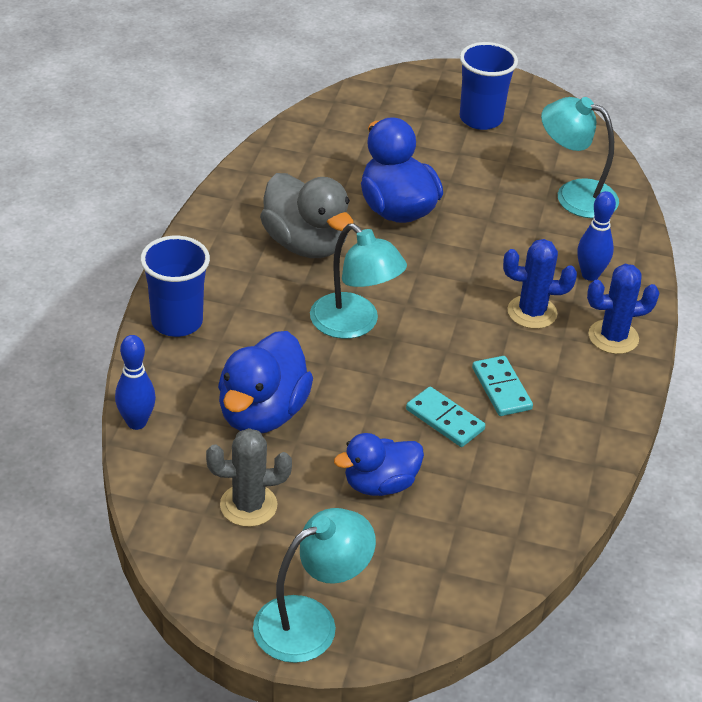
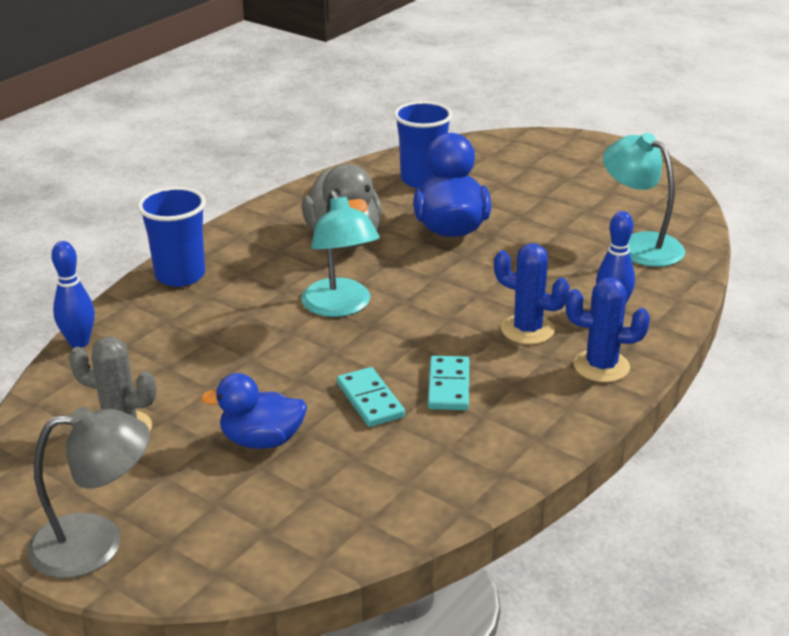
camera: 25 degrees right, 10 degrees down
blue duck [218,331,313,433] -> none
turquoise lamp [253,508,376,663] -> grey lamp [27,407,150,578]
blue cup [460,42,518,130] -> blue cup moved to [394,101,453,188]

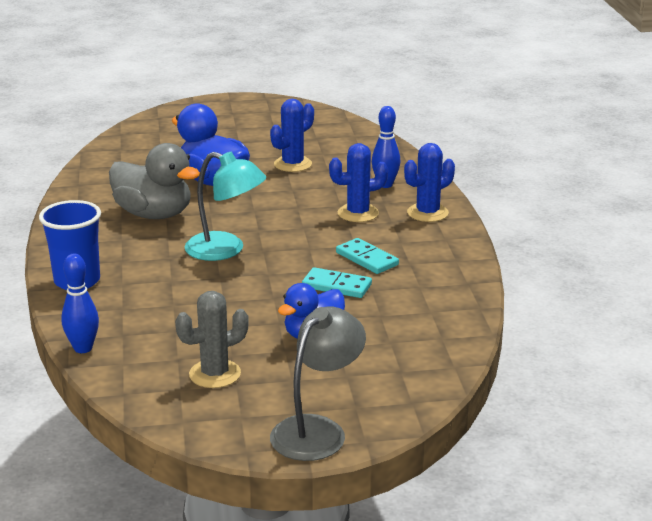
camera: 45 degrees left, 5 degrees down
blue cup [394,101,453,188] -> none
turquoise lamp [603,133,685,267] -> none
none -> blue cactus [270,99,314,172]

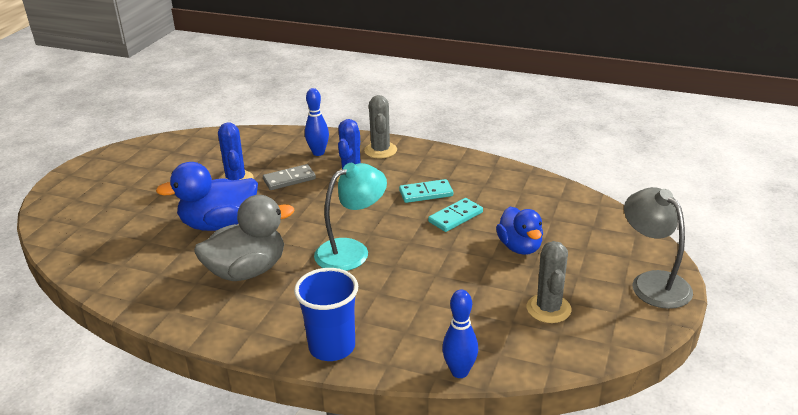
camera: 60 degrees left, 5 degrees up
blue cactus [404,143,455,222] -> grey cactus [364,95,397,158]
none -> grey domino [263,164,316,190]

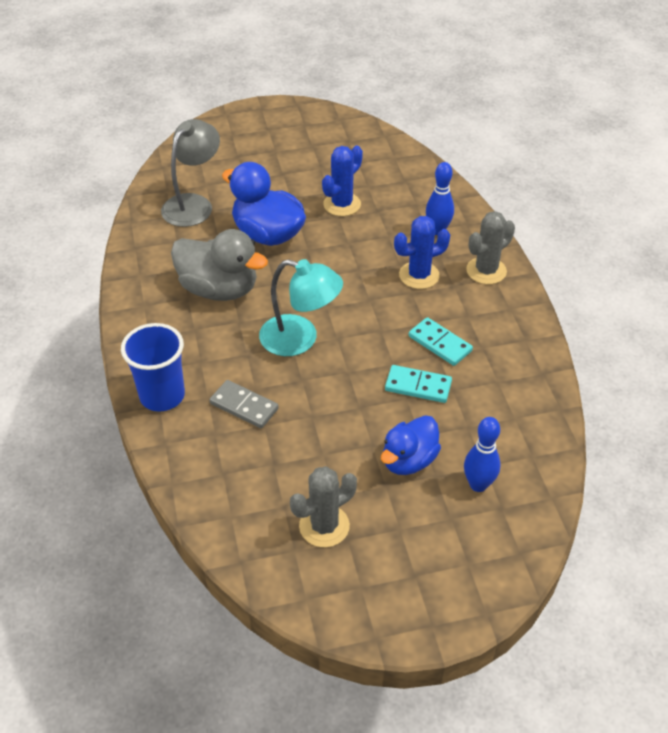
camera: 55 degrees right, 15 degrees up
grey domino [263,164,316,190] -> grey domino moved to [210,380,279,428]
blue bowling pin [442,290,478,378] -> blue bowling pin moved to [464,417,501,492]
grey lamp [624,187,693,309] -> grey lamp moved to [161,119,220,227]

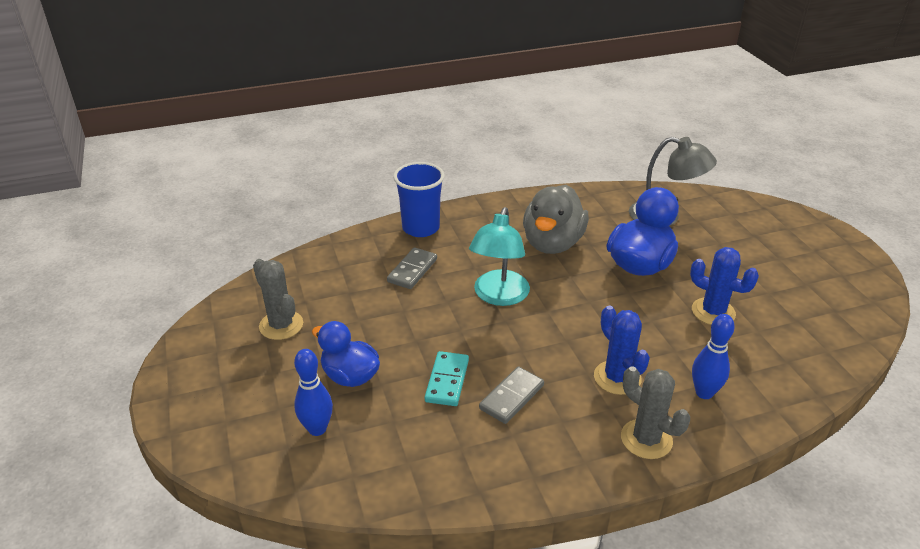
camera: 85 degrees right, 10 degrees down
turquoise domino [409,317,473,366] -> grey domino [479,366,544,424]

